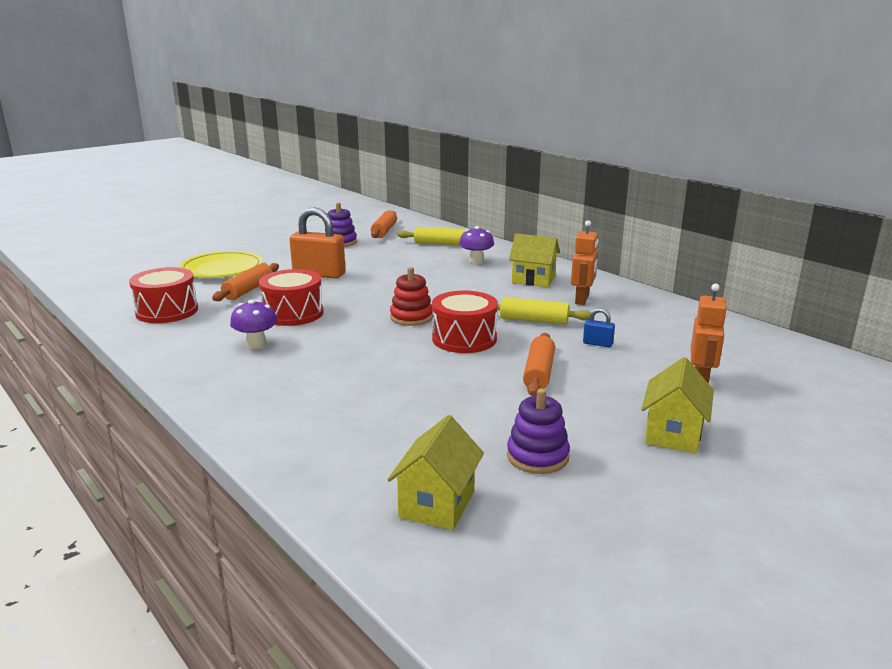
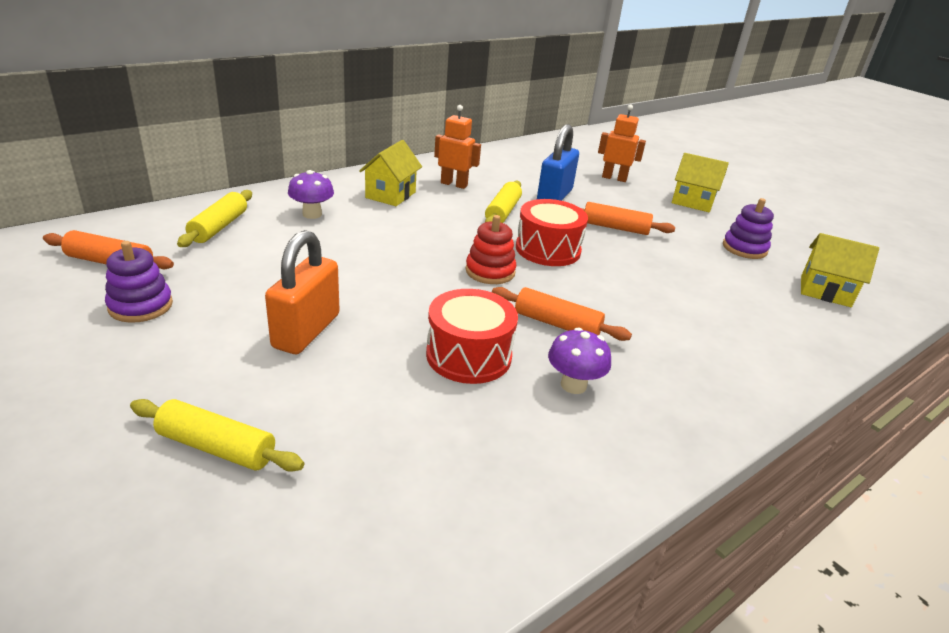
camera: 90 degrees left, 10 degrees up
red drum [129,267,198,323] -> none
yellow plate [179,251,263,278] -> yellow rolling pin [130,399,304,472]
orange rolling pin [212,263,279,301] -> orange rolling pin moved to [492,287,632,341]
blue padlock [583,308,615,347] -> blue padlock [537,124,579,201], size x2.22

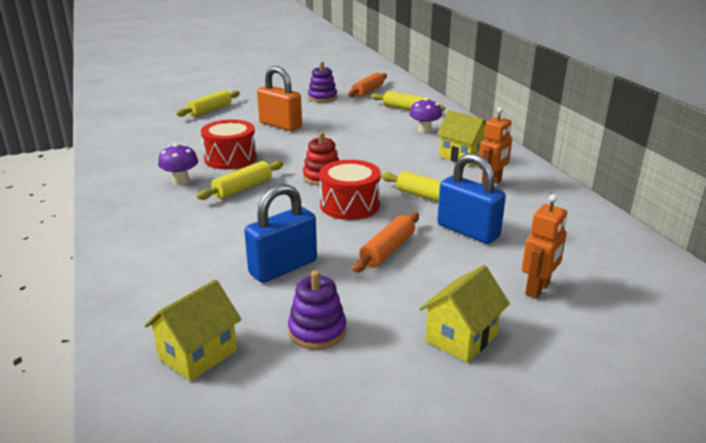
camera: 110 degrees right, 5 degrees down
orange rolling pin [492,287,632,341] -> yellow rolling pin [196,161,283,200]
none -> blue padlock [244,184,317,283]

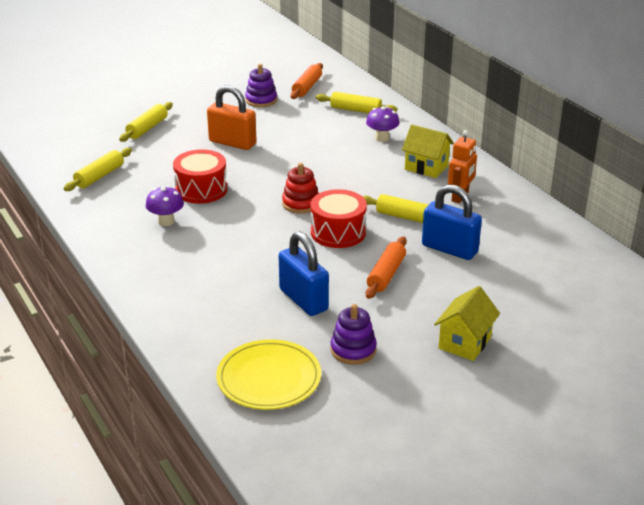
camera: 10 degrees left, 5 degrees up
yellow house [144,279,241,381] -> yellow plate [216,339,321,410]
yellow rolling pin [196,161,283,200] -> yellow rolling pin moved to [64,148,132,191]
blue padlock [244,184,317,283] -> blue padlock turned 75 degrees counterclockwise [279,231,329,316]
orange robot [522,194,567,299] -> none

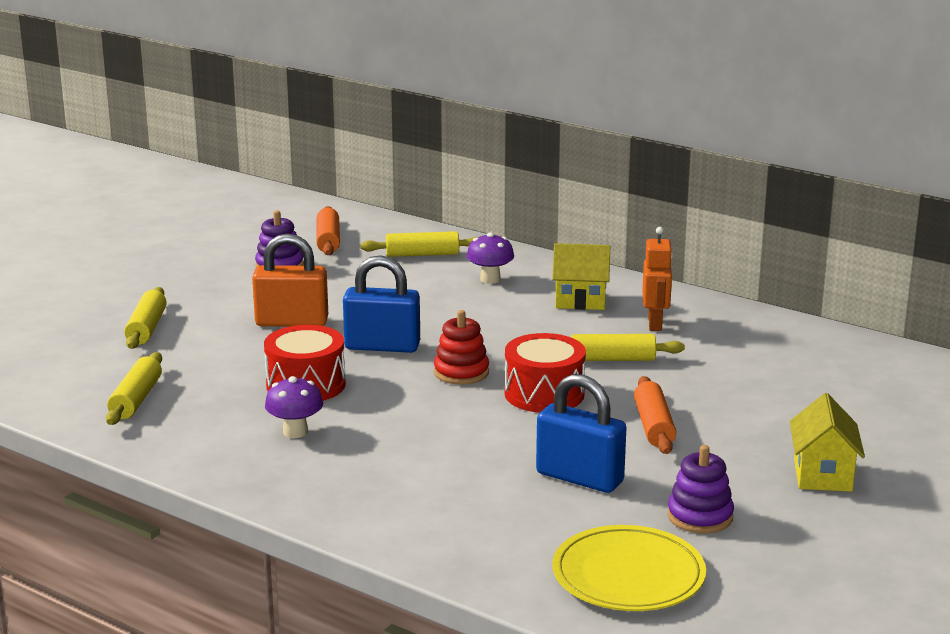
camera: 25 degrees left, 10 degrees down
blue padlock [422,184,482,260] -> blue padlock moved to [343,255,420,353]

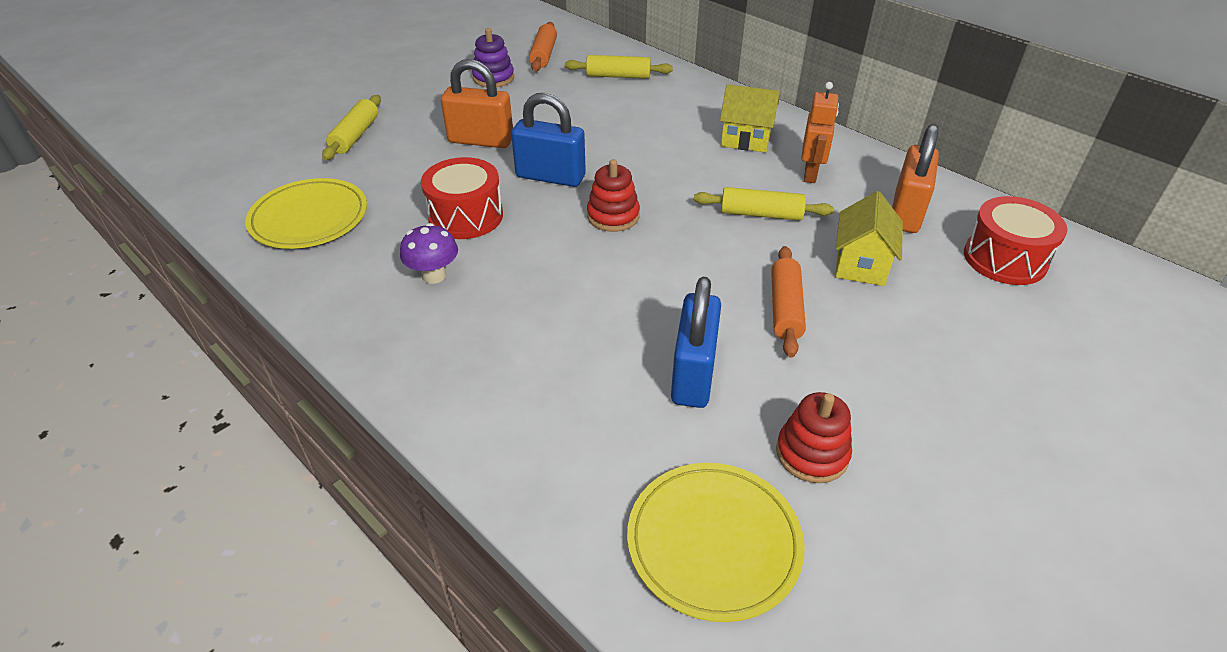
camera: 10 degrees right, 20 degrees up
yellow rolling pin [106,352,162,425] -> yellow plate [245,178,367,249]
purple mushroom [467,232,514,284] -> none
red drum [505,333,586,413] -> red drum moved to [964,196,1068,285]
blue padlock [536,374,627,493] -> blue padlock turned 60 degrees clockwise [671,277,721,408]
purple stacking toy [667,445,734,534] -> red stacking toy [776,392,852,483]
yellow house [790,393,865,492] -> yellow house moved to [835,191,903,286]
none -> orange padlock [892,124,939,233]

